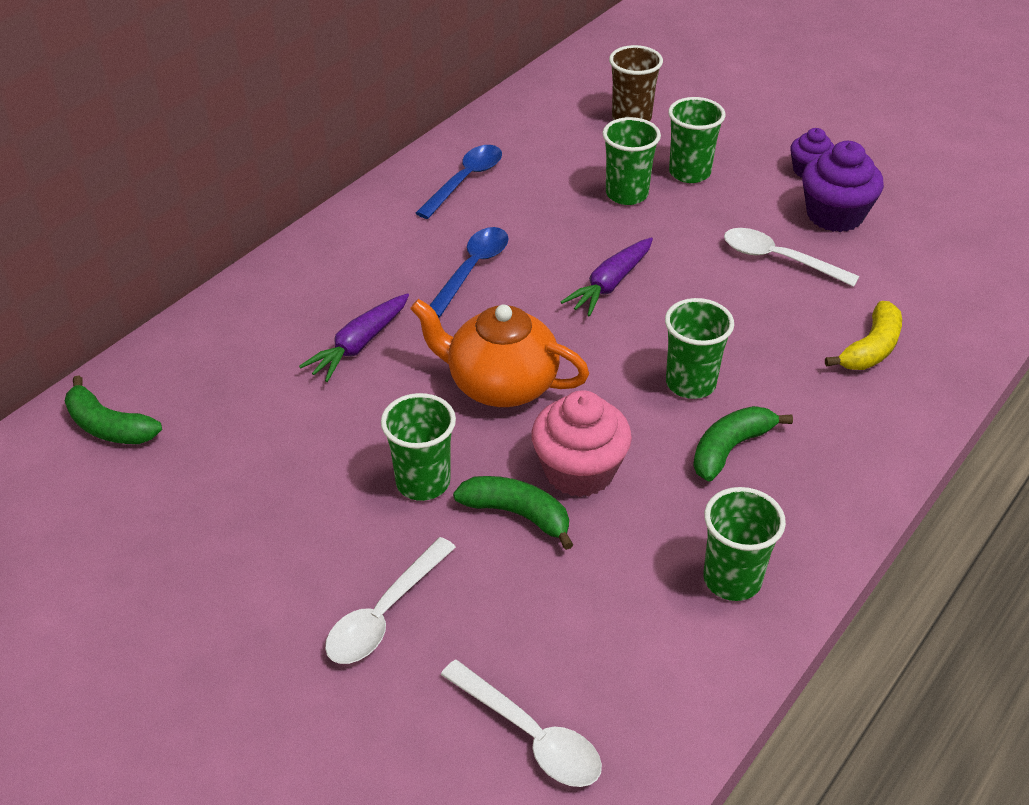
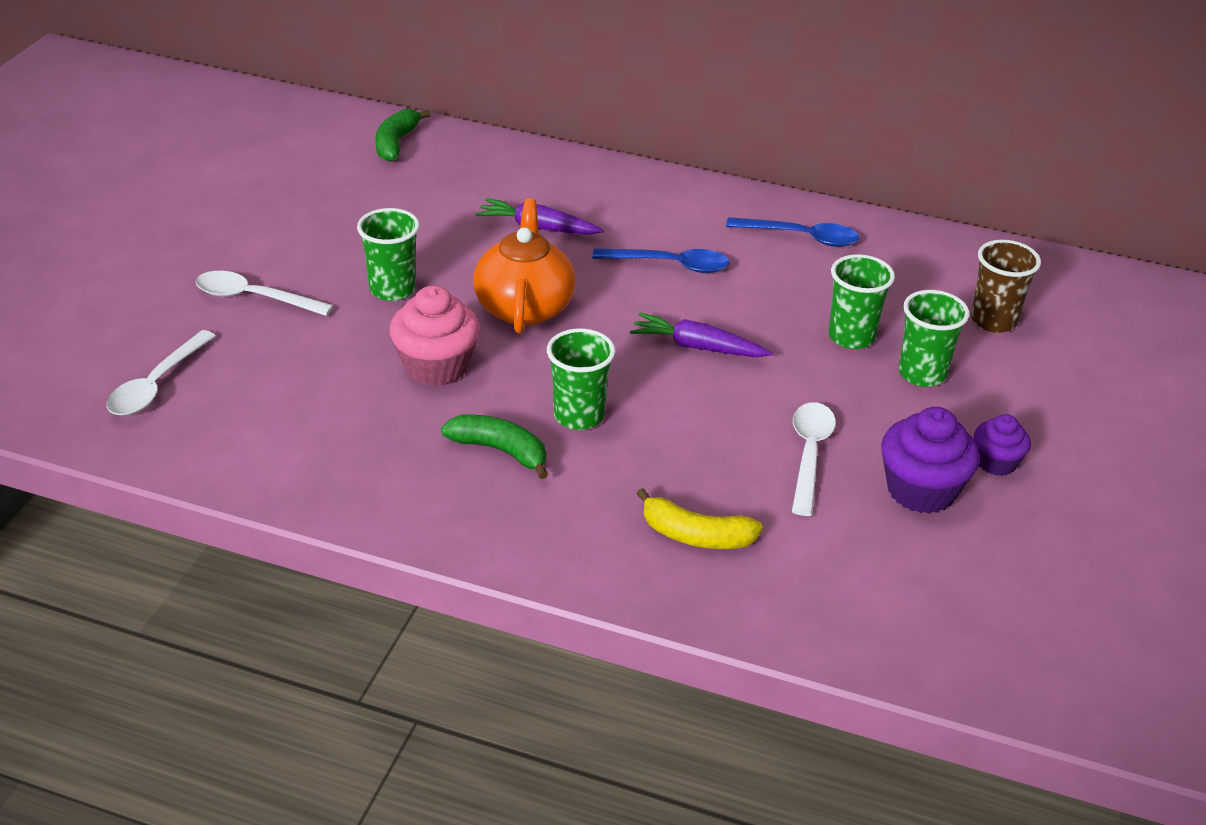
camera: 70 degrees right, 5 degrees down
green banana [453,476,573,550] -> none
green cup [703,487,786,601] -> none

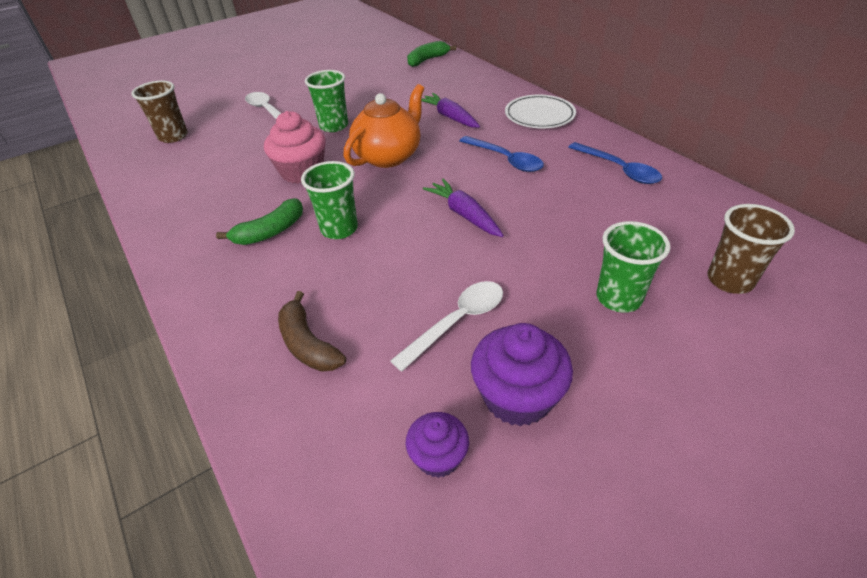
camera: 40 degrees right, 5 degrees up
white spoon [107,330,216,416] -> brown cup [131,80,188,143]
green banana [441,415,548,479] -> green banana turned 75 degrees clockwise [216,198,303,245]
yellow banana [636,488,763,549] -> brown banana [278,291,346,372]
green cup [829,254,895,349] -> none
purple cupcake [974,414,1031,476] -> purple cupcake moved to [406,412,469,478]
none -> white plate [505,95,576,128]

